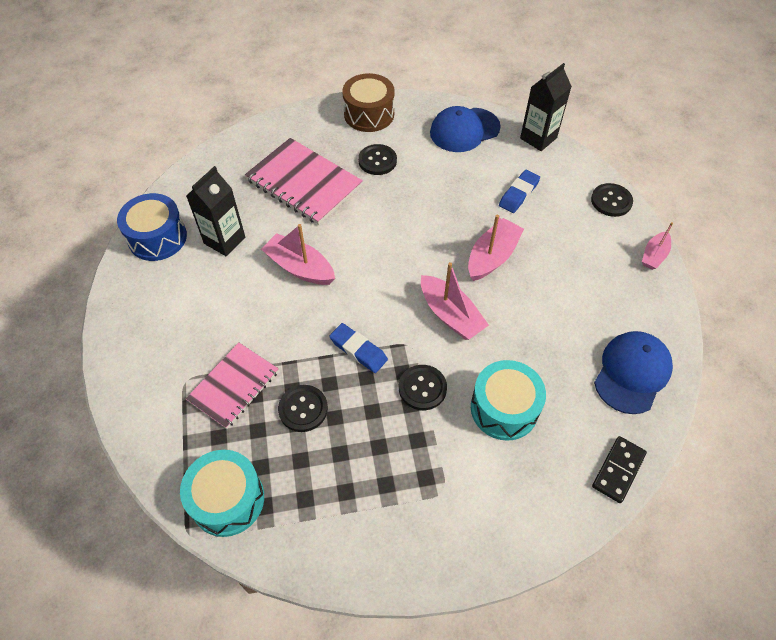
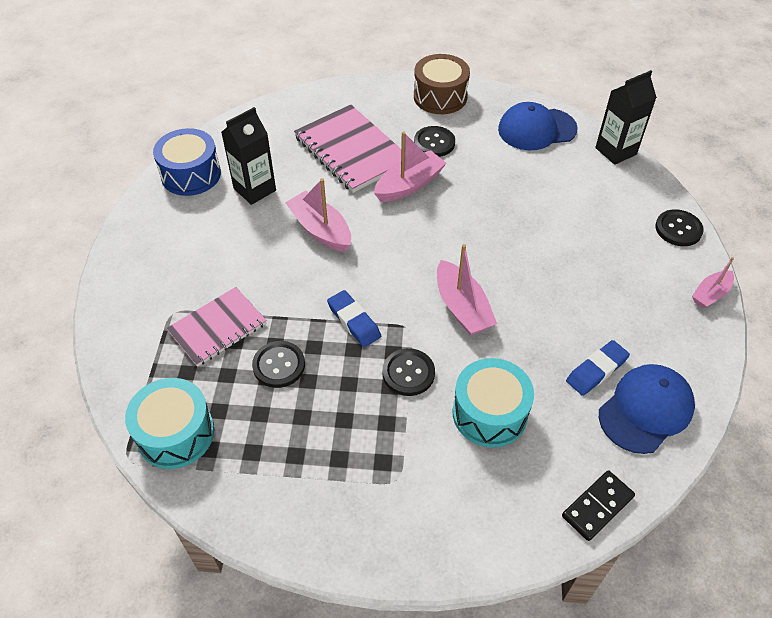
camera: 15 degrees right, 5 degrees down
pink boat [468,215,524,281] -> pink boat moved to [374,131,446,202]
blue eraser [499,170,540,213] -> blue eraser moved to [566,340,630,396]

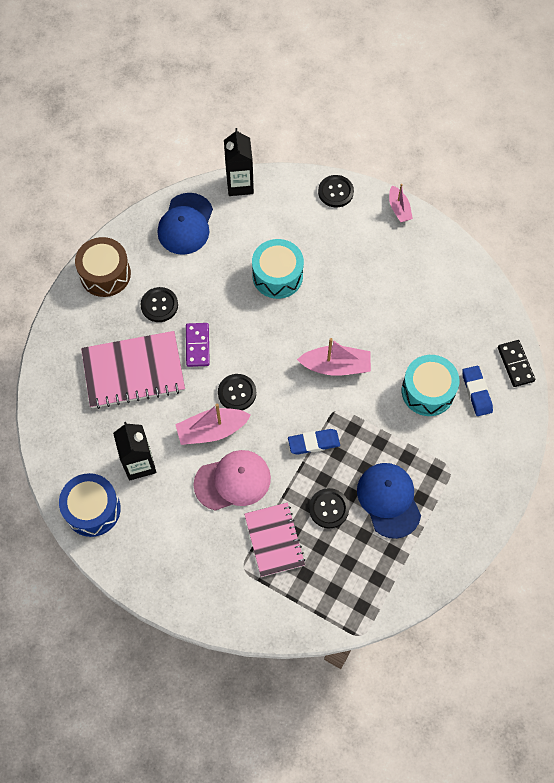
camera: 65 degrees left, 15 degrees up
turquoise drum [125,378,214,469] -> turquoise drum moved to [252,239,304,299]
pink boat [374,131,446,202] -> purple domino [186,323,210,367]
black button [383,348,435,396] -> black button moved to [218,374,256,410]
blue eraser [566,340,630,396] -> blue eraser moved to [462,366,493,416]
blue cap [599,364,695,454] -> blue cap moved to [357,463,421,539]
none -> pink cap [194,450,271,511]

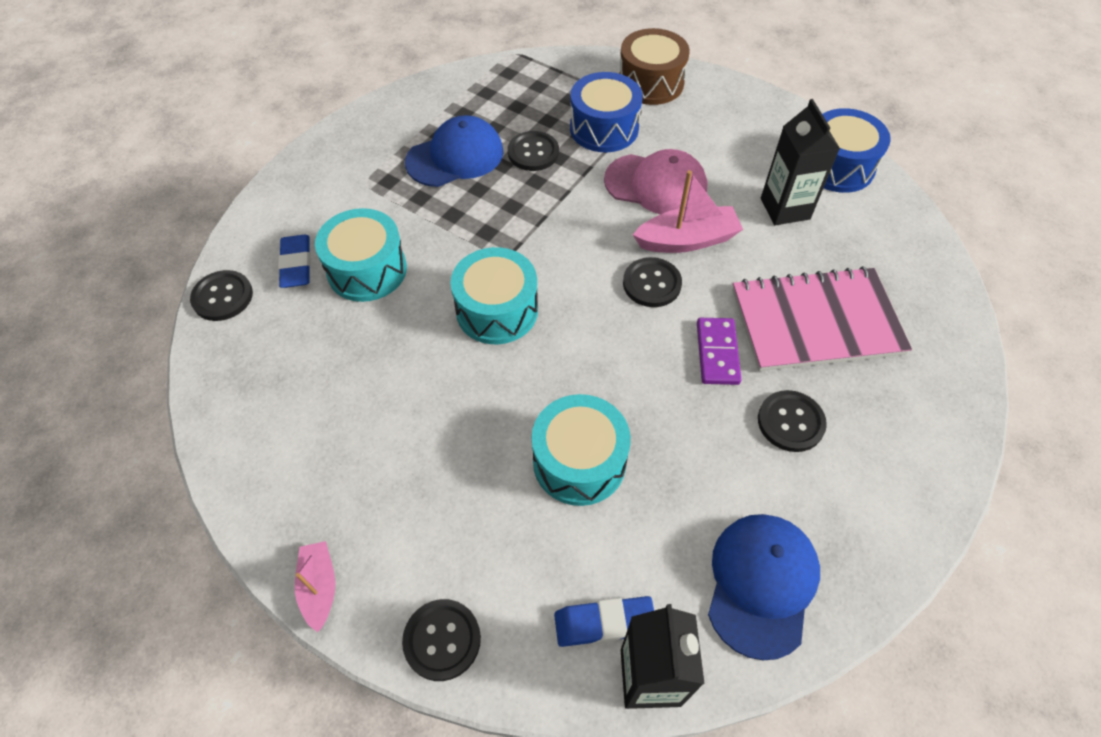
camera: 175 degrees left, 10 degrees down
brown drum [75,237,131,297] -> brown drum moved to [619,28,690,105]
pink cap [194,450,271,511] -> pink cap turned 150 degrees counterclockwise [604,149,707,214]
pink notebook [244,502,305,577] -> blue drum [570,72,643,152]
blue eraser [288,429,340,455] -> blue eraser moved to [554,596,654,647]
pink boat [297,338,371,376] -> turquoise drum [450,247,538,344]
blue cap [357,463,421,539] -> blue cap turned 105 degrees counterclockwise [405,115,503,187]
black domino [498,340,535,387] -> black button [190,270,253,321]

